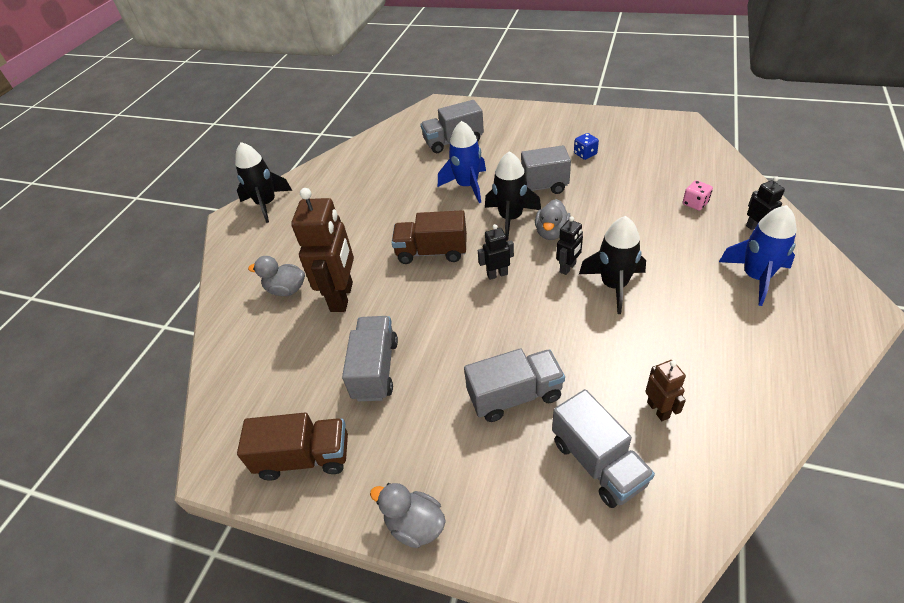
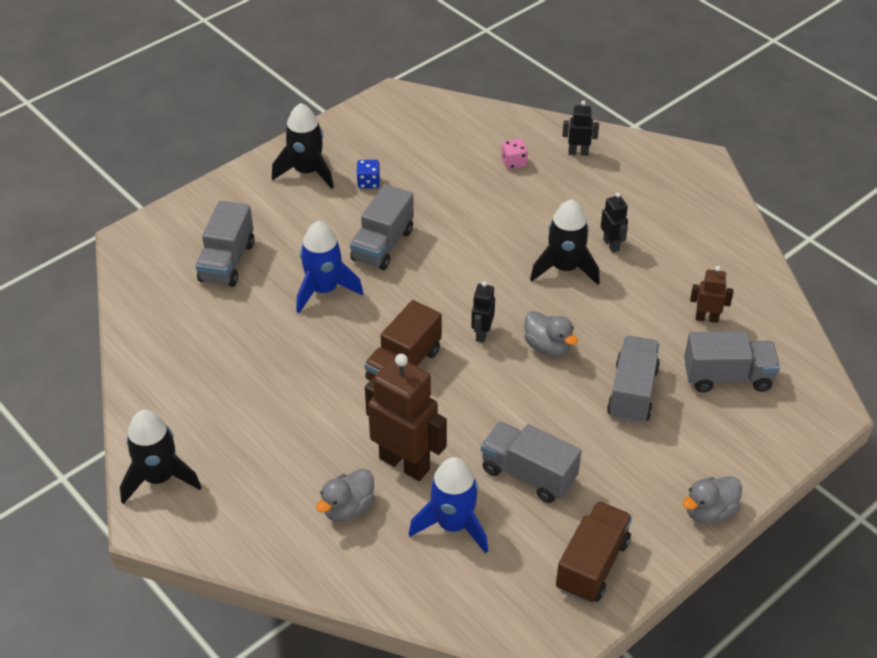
camera: 65 degrees left, 0 degrees up
black rocket [485,151,541,241] -> black rocket moved to [272,103,334,189]
grey duck [535,199,571,240] -> grey duck moved to [524,311,578,357]
black robot [556,216,583,275] -> black robot moved to [601,192,628,253]
blue rocket [719,205,797,306] -> blue rocket moved to [409,457,488,553]

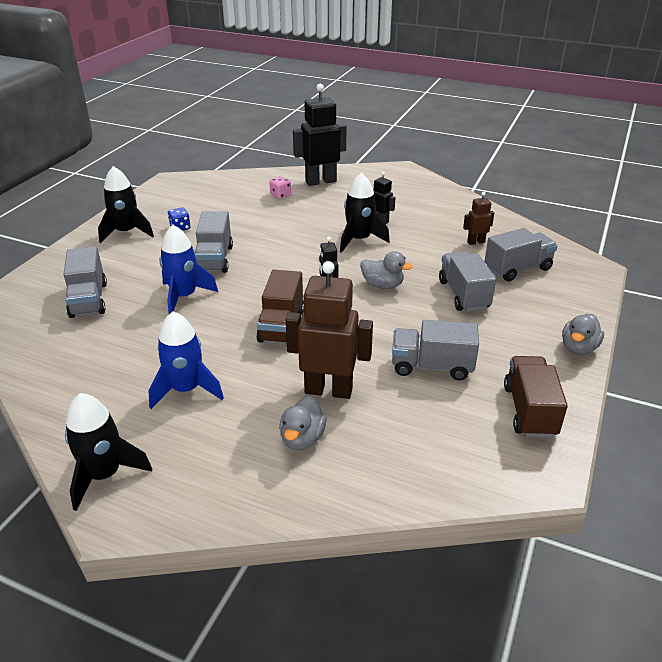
camera: 25 degrees left, 10 degrees down
blue rocket [409,457,488,553] -> blue rocket moved to [148,311,224,409]
black robot [562,101,599,156] -> black robot [293,84,347,186], size x2.04

